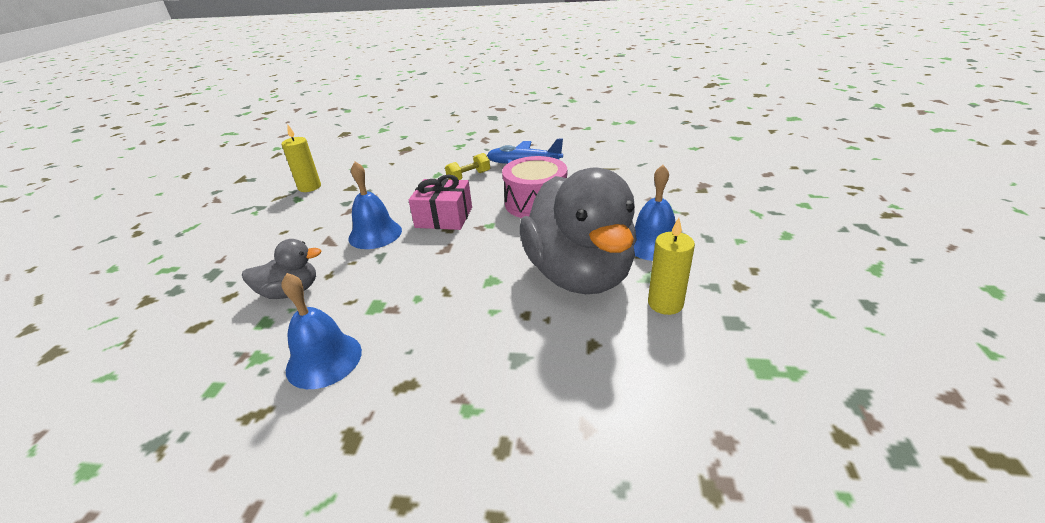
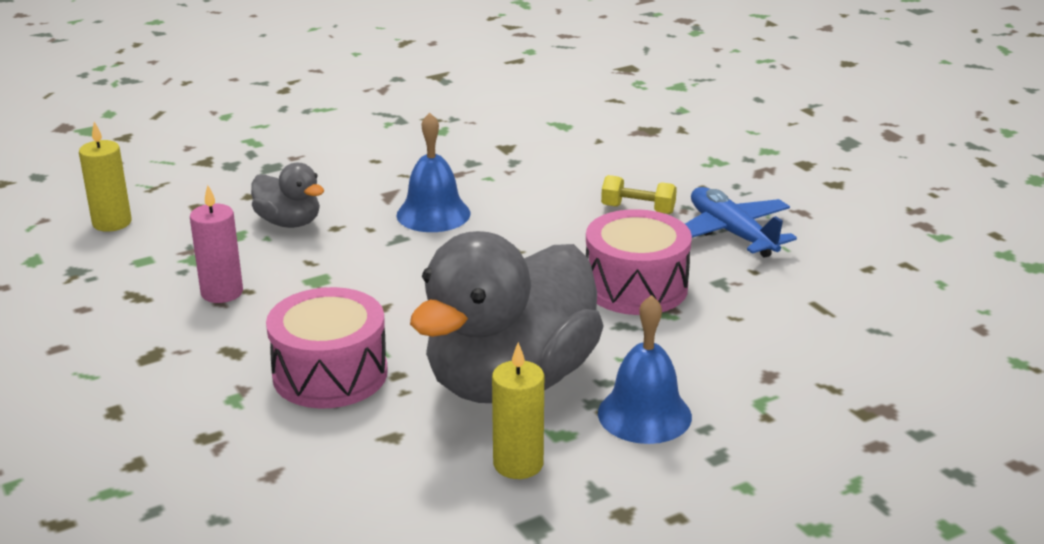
camera: 50 degrees right, 5 degrees down
yellow candle [281,125,321,192] -> yellow candle moved to [79,122,132,232]
blue bell [281,273,362,389] -> pink candle [190,185,243,303]
pink gift [409,175,472,230] -> none
none -> pink drum [266,287,388,408]

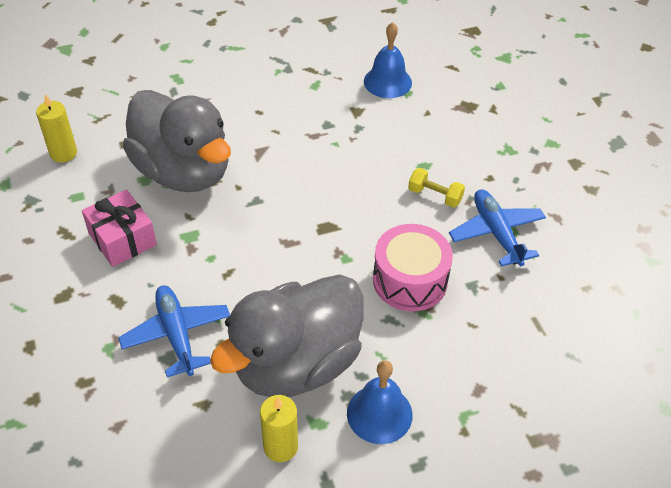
camera: 10 degrees right, 20 degrees up
pink candle [190,185,243,303] -> pink gift [82,189,157,267]
grey duck [251,163,324,228] -> grey duck [123,90,231,192], size x2.18
pink drum [266,287,388,408] -> blue plane [118,285,230,377]
blue bell [396,113,470,232] -> blue bell moved to [364,22,412,98]

